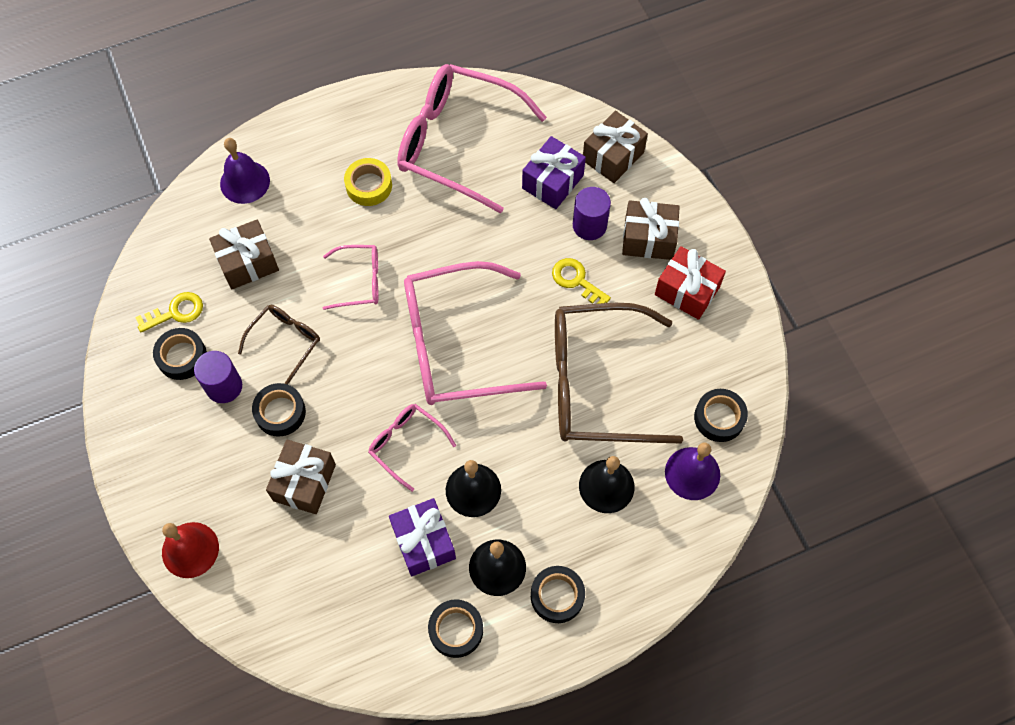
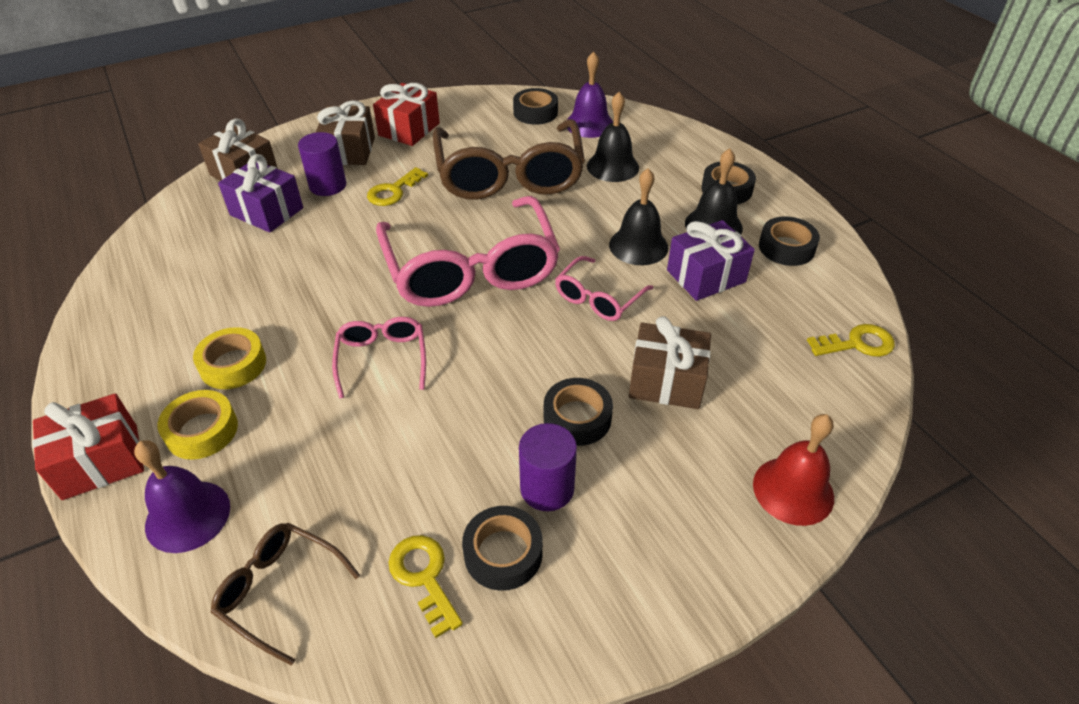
camera: 95 degrees left, 20 degrees down
brown gift [209,220,279,289] -> none
brown glasses [238,305,320,384] -> brown glasses moved to [211,523,360,665]
pink glasses [397,64,547,214] -> none
none -> red gift [32,393,144,500]
none -> yellow tape [157,390,238,460]
none -> yellow key [807,324,895,357]

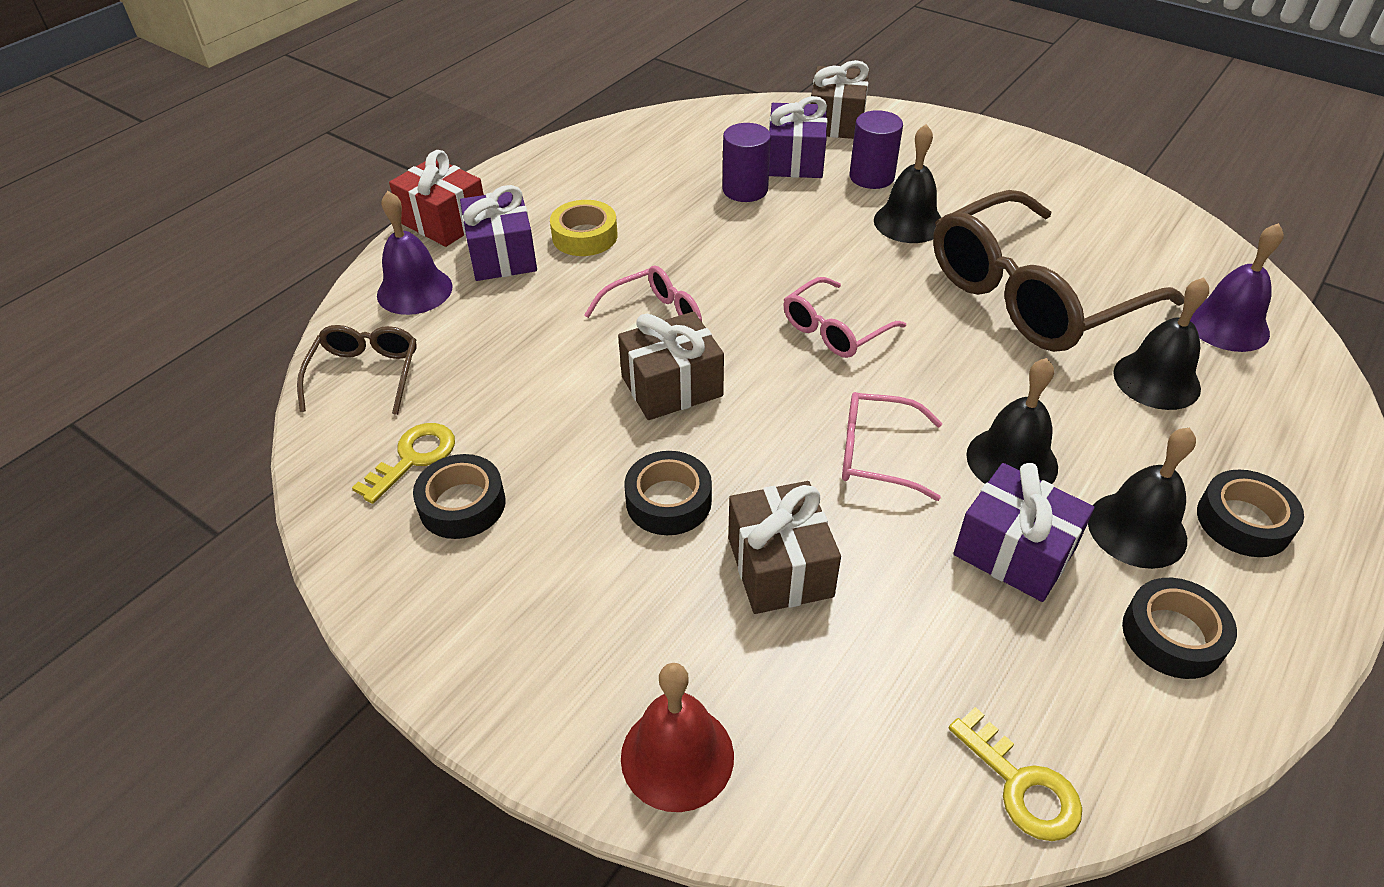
camera: 65 degrees right, 0 degrees up
yellow tape [157,390,238,460] -> purple gift [460,185,537,281]
brown gift [315,100,375,165] -> brown gift moved to [618,312,724,420]
yellow key [367,167,428,206] -> black bell [874,124,941,243]
red gift [373,83,440,146] -> none
pink glasses [376,196,560,307] -> pink glasses [783,277,906,358], size x0.48
black tape [513,88,558,125] -> none
purple cylinder [519,423,577,511] -> purple cylinder moved to [723,123,771,202]

